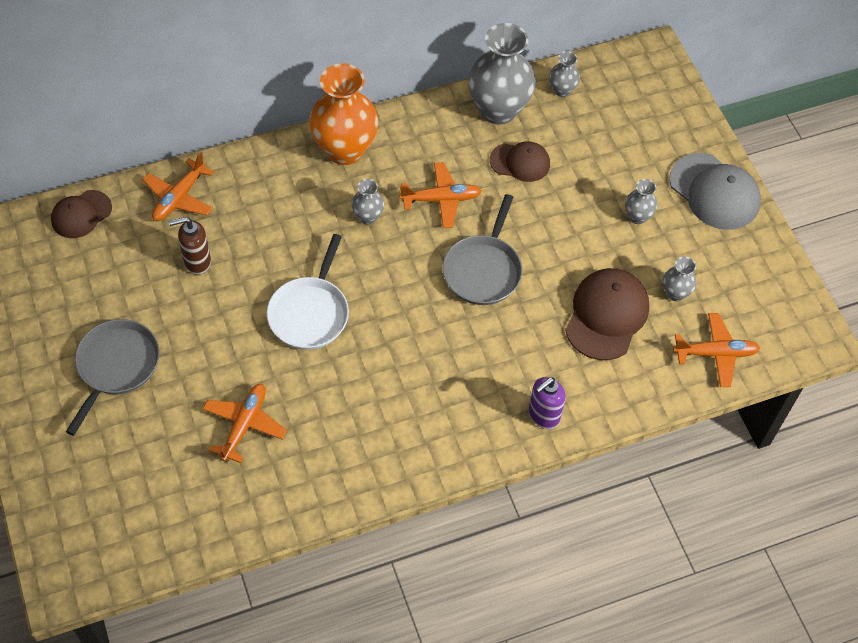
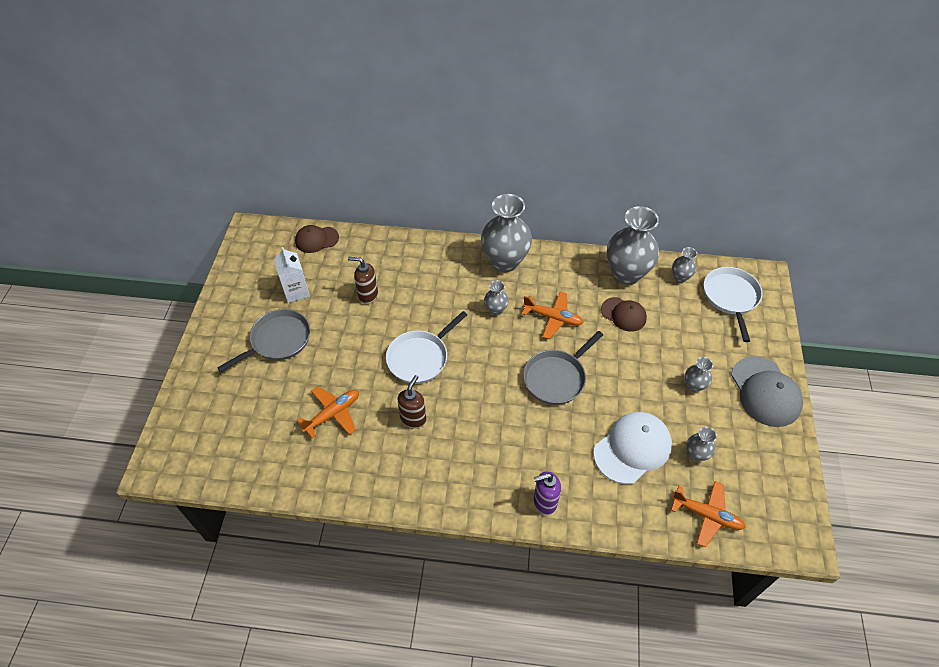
camera: 30 degrees right, 5 degrees down
orange plane [142,152,214,221] -> none
orange vase [309,63,378,165] -> grey vase [481,194,532,272]
brown cap [565,268,649,360] -> white cap [593,412,672,484]
none -> white carton [274,247,310,303]
none -> brown soap dispenser [397,375,426,429]
none -> white pan [704,267,763,342]

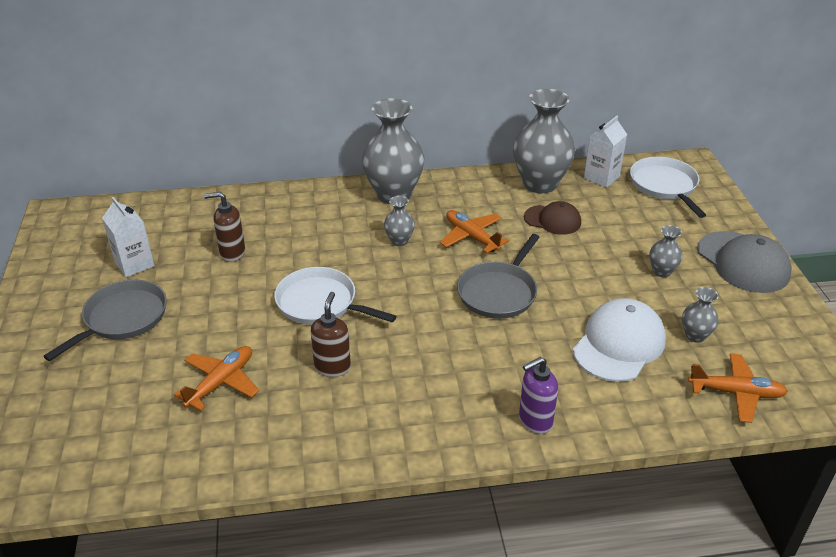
camera: 15 degrees left, 15 degrees down
brown cap [295,225,339,253] -> none
white pan [386,311,467,384] -> white pan turned 90 degrees clockwise [274,267,397,325]
orange plane [522,291,584,339] -> orange plane turned 135 degrees counterclockwise [440,210,509,253]
grey vase [672,247,697,283] -> white carton [584,116,627,188]

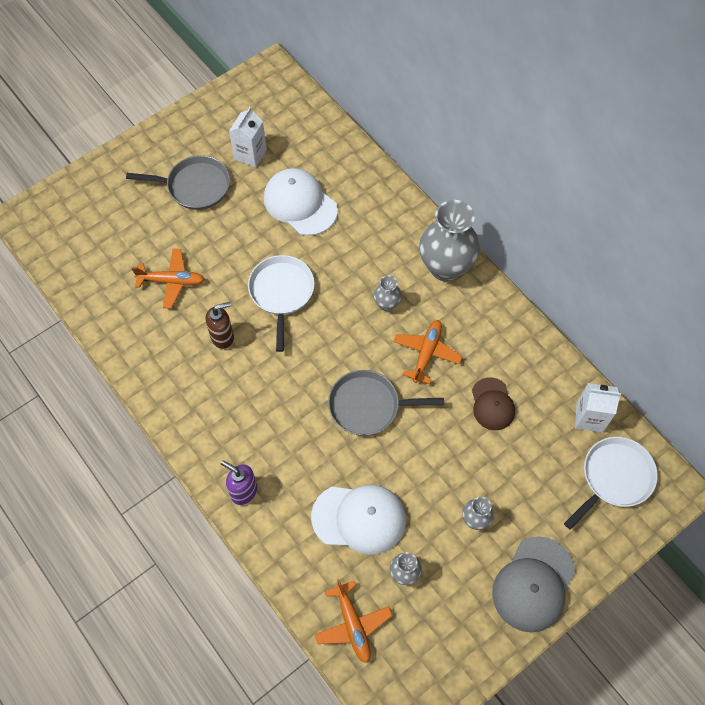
camera: 60 degrees right, 25 degrees up
brown soap dispenser [204,192,245,262] -> white cap [264,168,338,236]
grey vase [513,89,575,193] -> none

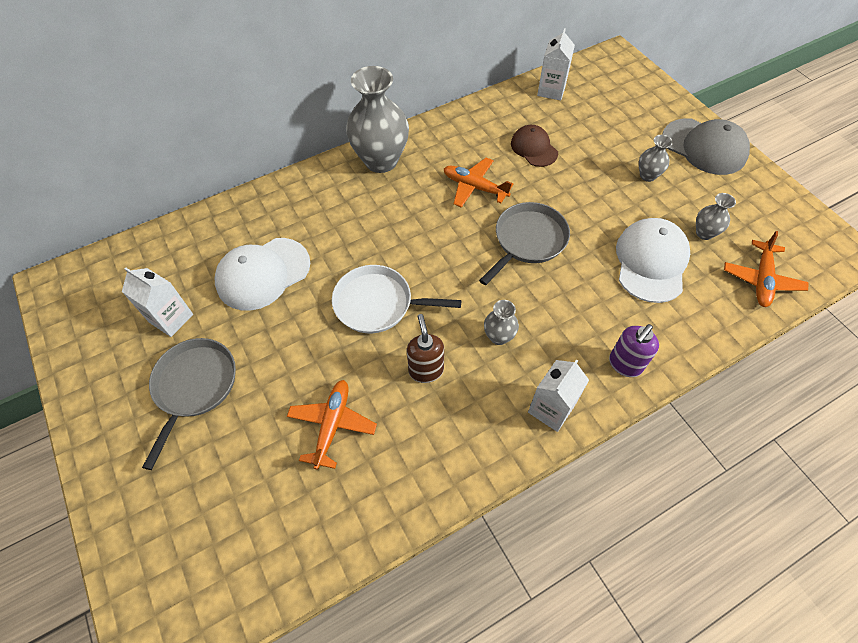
camera: 80 degrees left, 5 degrees down
orange plane [314,579,392,663] -> orange plane turned 120 degrees clockwise [724,231,808,307]
grey pan [328,370,444,436] -> grey pan turned 150 degrees counterclockwise [479,202,570,285]
grey vase [374,275,402,311] -> grey vase moved to [484,300,519,345]
brown cap [472,377,515,430] -> brown cap turned 120 degrees counterclockwise [511,125,558,167]
white pan [564,437,658,530] -> none
none -> white carton [528,359,589,432]

